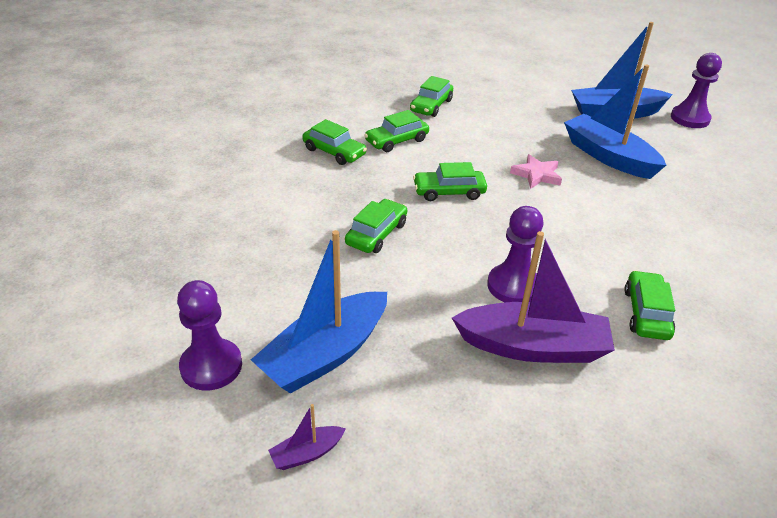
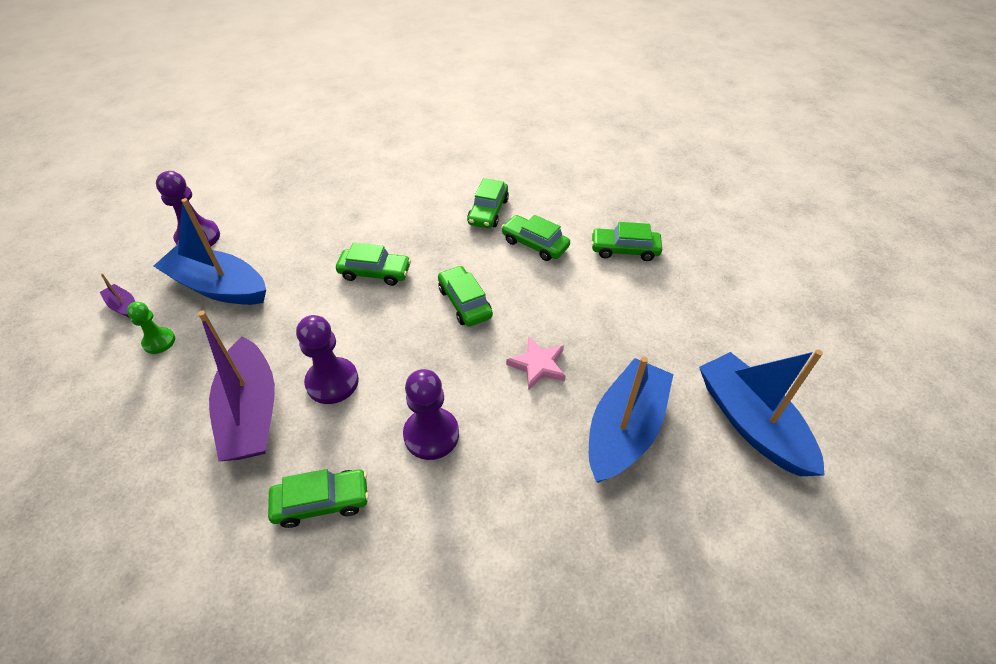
camera: 70 degrees right, 10 degrees up
purple pawn [671,53,722,128] -> purple pawn moved to [403,369,459,460]
none -> green pawn [127,302,175,354]

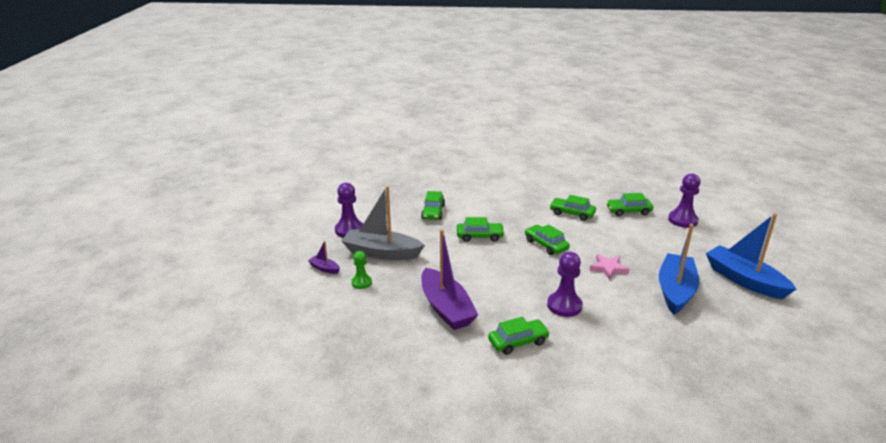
camera: 10 degrees left, 20 degrees down
blue boat [154,198,266,305] -> grey boat [342,186,425,260]
purple pawn [296,315,359,404] -> purple pawn moved to [668,173,701,228]
green car [467,178,509,228] -> green car moved to [421,191,445,220]

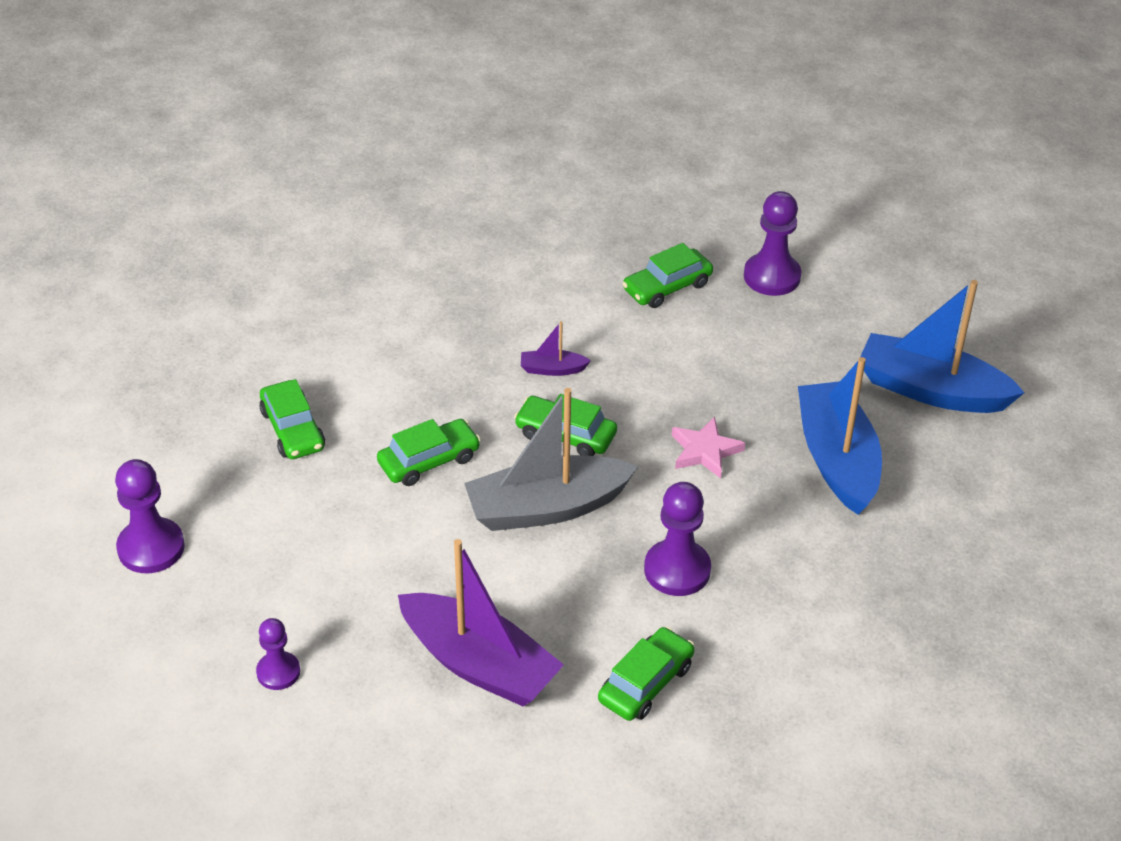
camera: 30 degrees left, 15 degrees up
purple boat [308,241,340,274] -> purple boat moved to [521,321,591,376]
grey boat [342,186,425,260] -> grey boat moved to [464,388,638,531]
green pawn [351,251,372,289] -> purple pawn [256,618,300,690]
green car [550,195,596,221] -> none

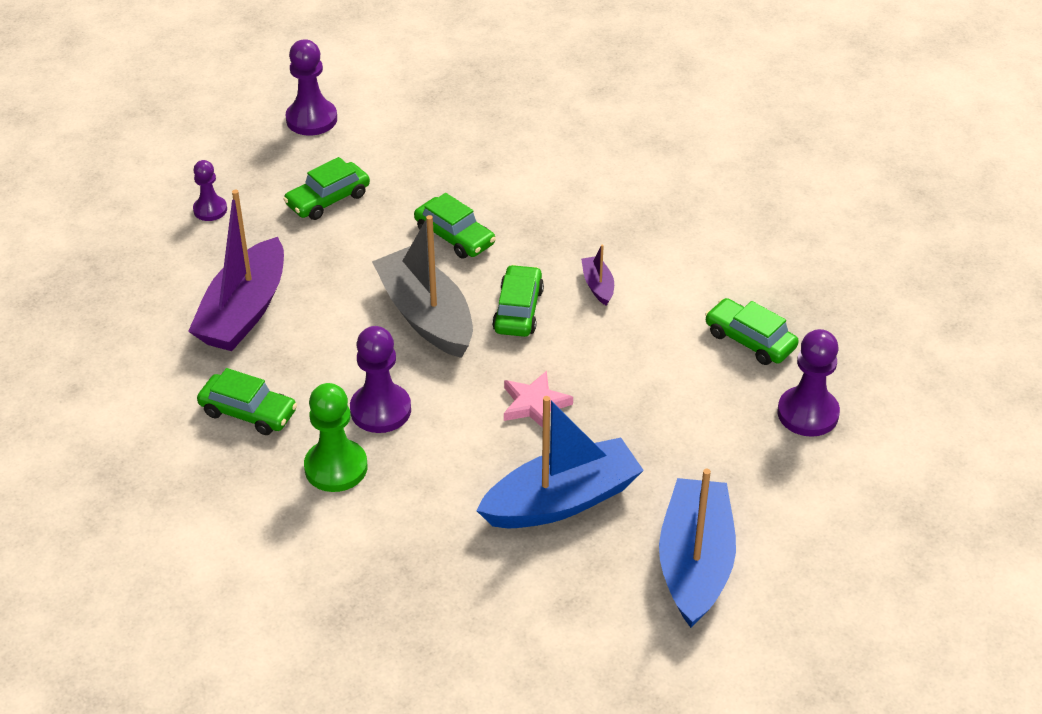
camera: 75 degrees right, 0 degrees up
green car [260,379,325,459] -> green car moved to [283,157,370,220]
none -> green pawn [304,383,367,492]

